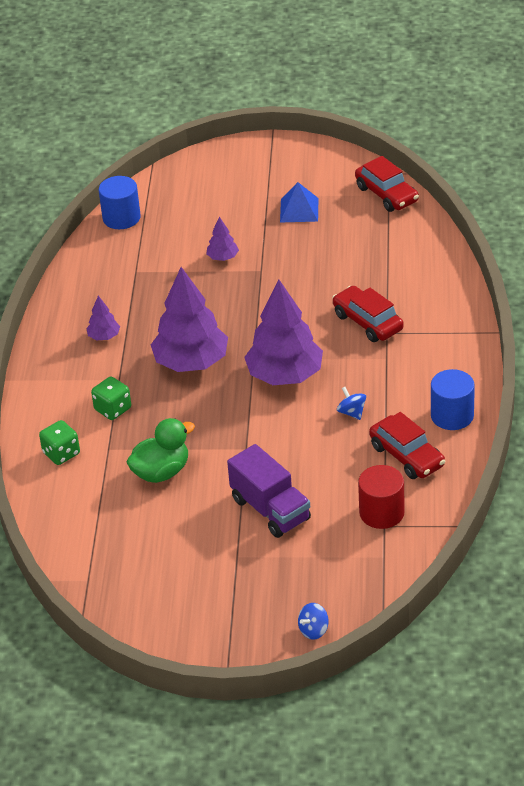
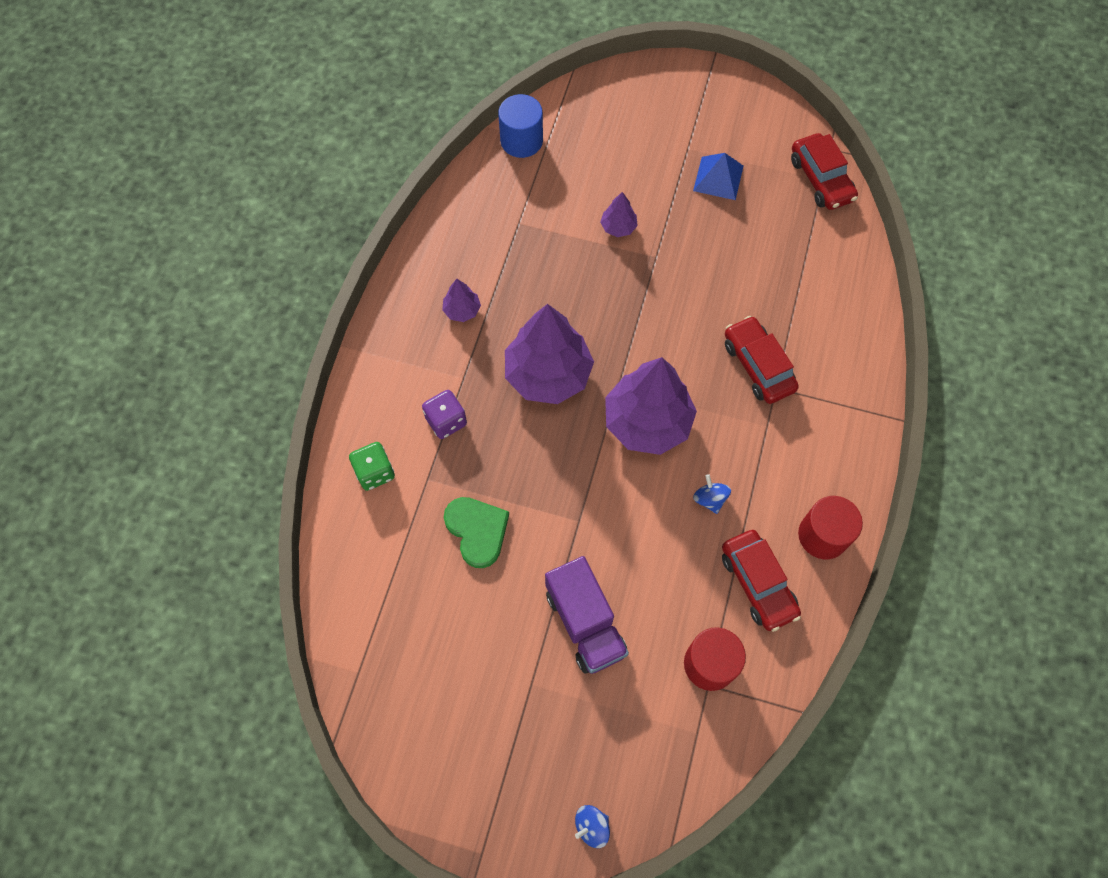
camera: 10 degrees right, 25 degrees up
green dice [91,376,131,420] -> purple dice [422,390,467,439]
green duck [127,418,195,483] -> green heart [444,497,509,568]
blue cylinder [431,369,475,430] -> red cylinder [798,496,863,559]

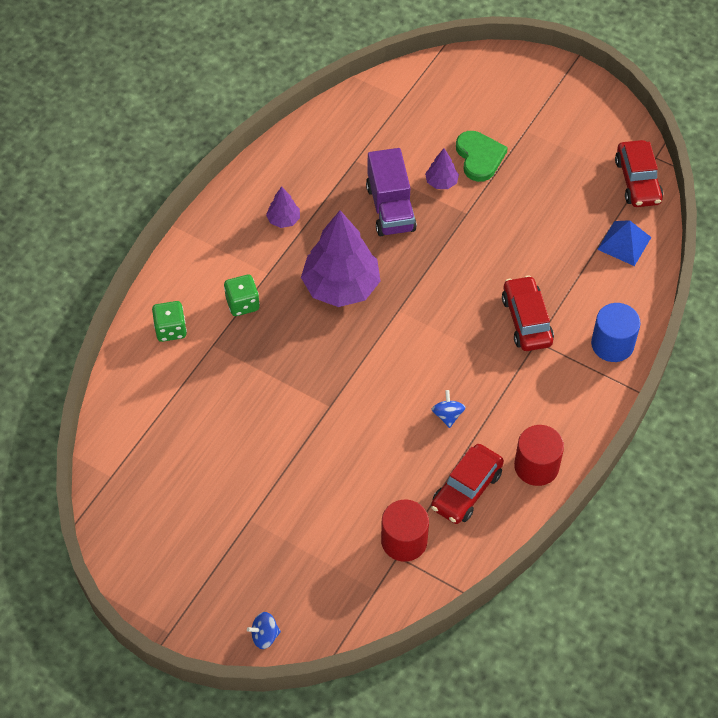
camera: 15 degrees right, 10 degrees down
purple dice [422,390,467,439] -> green dice [224,275,260,316]
green heart [444,497,509,568] -> green heart moved to [456,131,508,182]
blue cylinder [498,94,543,158] -> blue cylinder moved to [591,303,641,362]
purple truck [545,556,629,674] -> purple truck moved to [366,148,417,237]
purple tree [605,357,697,455] -> none
blue pyramid [693,153,743,200] -> blue pyramid moved to [597,220,651,266]
red car [722,530,801,632] -> red car turned 45 degrees clockwise [431,444,504,524]

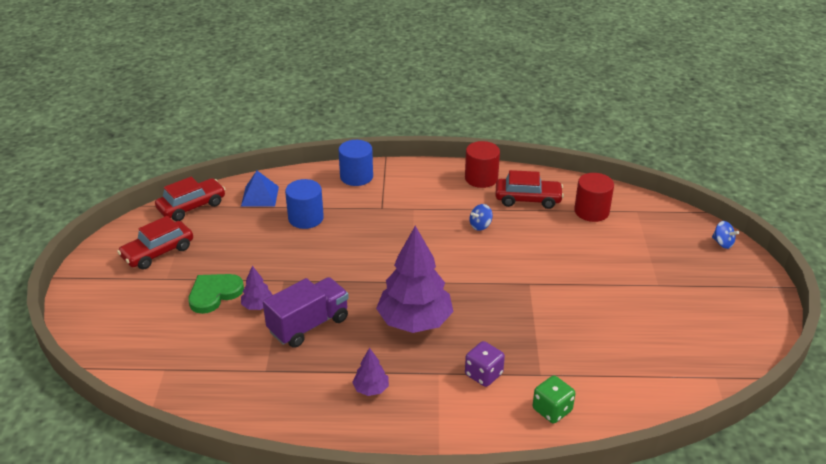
camera: 120 degrees left, 20 degrees down
green dice [224,275,260,316] -> purple dice [465,341,505,387]
red car [502,275,554,351] -> red car moved to [117,216,193,269]
none -> blue cylinder [285,179,324,229]

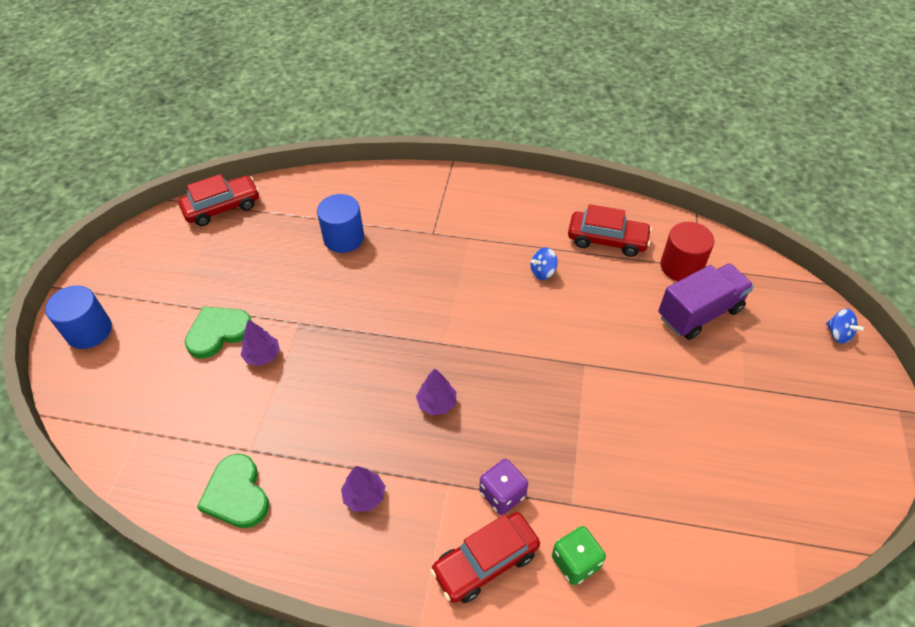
camera: 10 degrees right, 15 degrees up
red car [117,216,193,269] -> red car moved to [430,512,540,603]
blue pyramid [241,171,279,206] -> none
purple truck [263,277,349,348] -> purple truck moved to [658,263,754,340]
blue cylinder [339,140,373,186] -> blue cylinder moved to [45,285,112,349]
purple tree [376,226,454,333] -> purple tree [416,369,456,415], size x0.45
red cylinder [465,141,500,188] -> none
none -> green heart [197,454,269,528]

